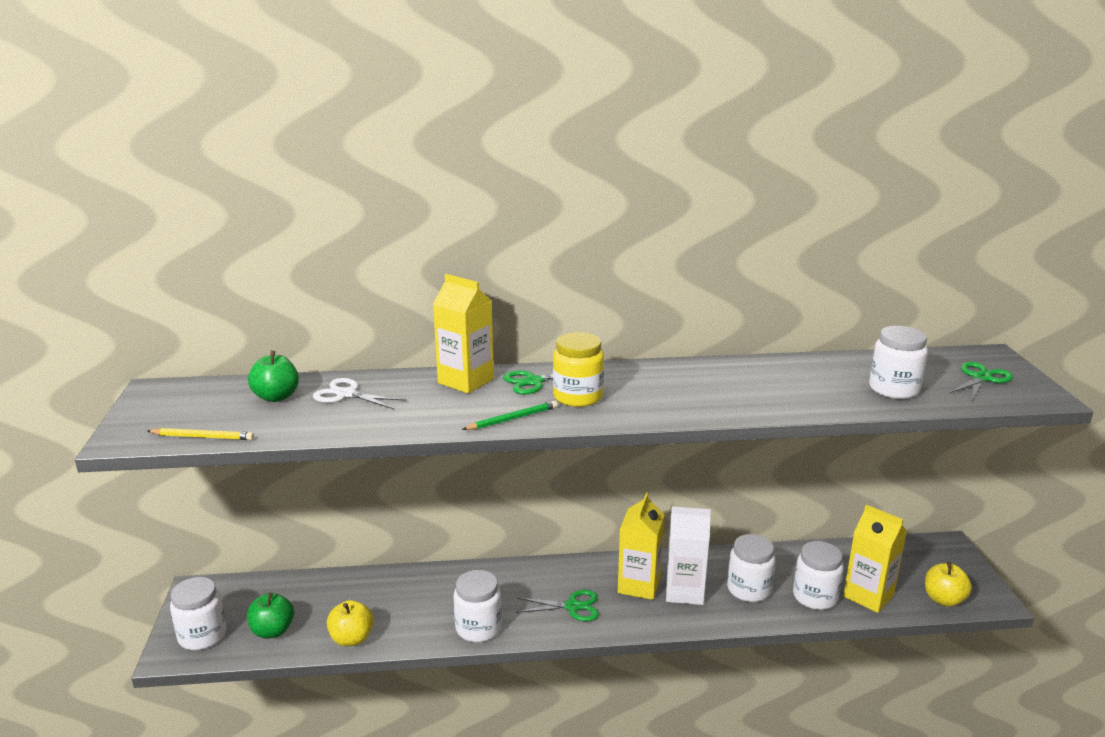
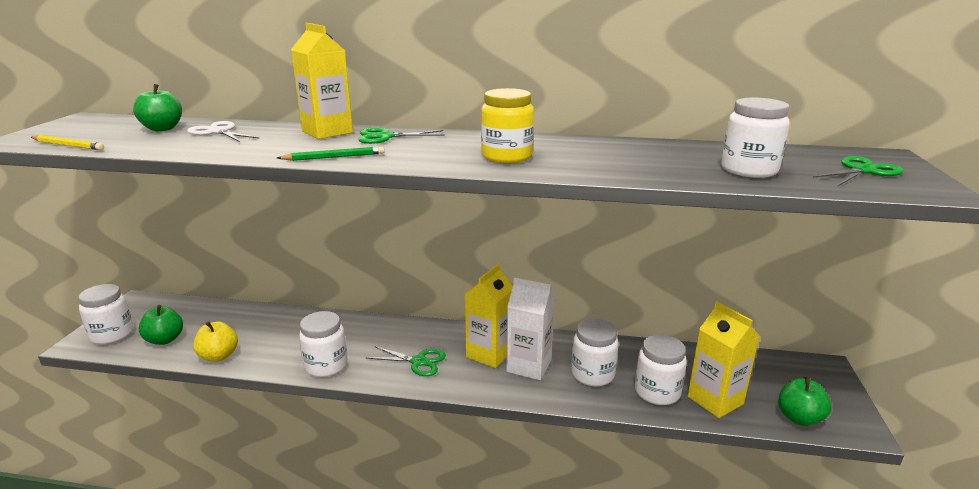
camera: 15 degrees right, 0 degrees up
yellow jar [553,332,604,407] -> yellow jar moved to [481,88,534,163]
yellow apple [925,562,972,607] -> green apple [778,377,831,426]

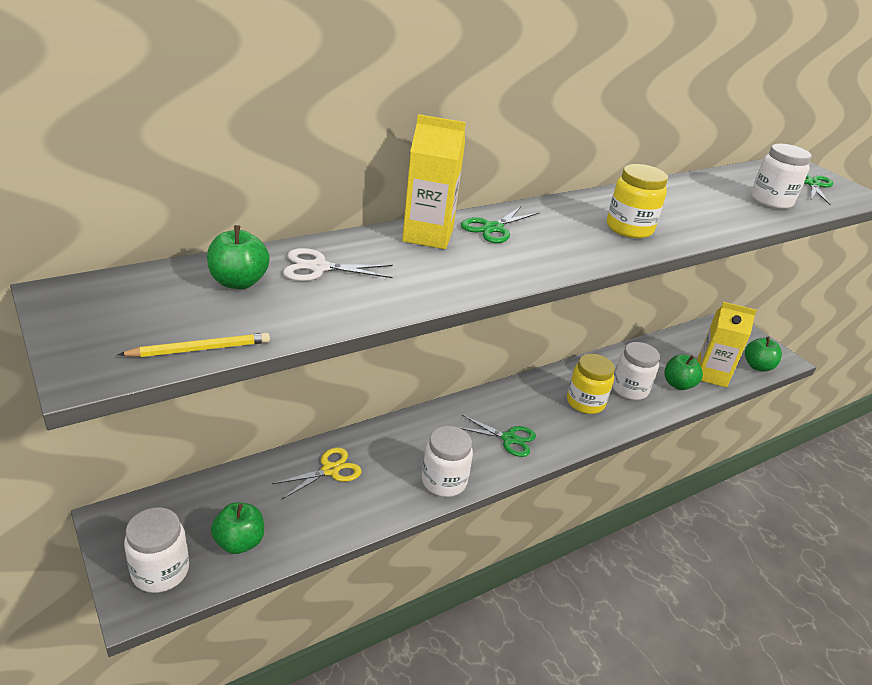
camera: 45 degrees left, 10 degrees up
yellow apple [193,321,238,362] -> none
green pencil [277,146,385,161] -> none
green scissors [367,346,446,376] -> green scissors turned 45 degrees clockwise [458,415,536,457]
yellow carton [465,264,513,368] -> none
white carton [506,278,555,380] -> yellow jar [567,354,615,414]
white jar [635,334,687,405] -> green apple [664,354,703,390]
none -> yellow scissors [272,447,361,499]

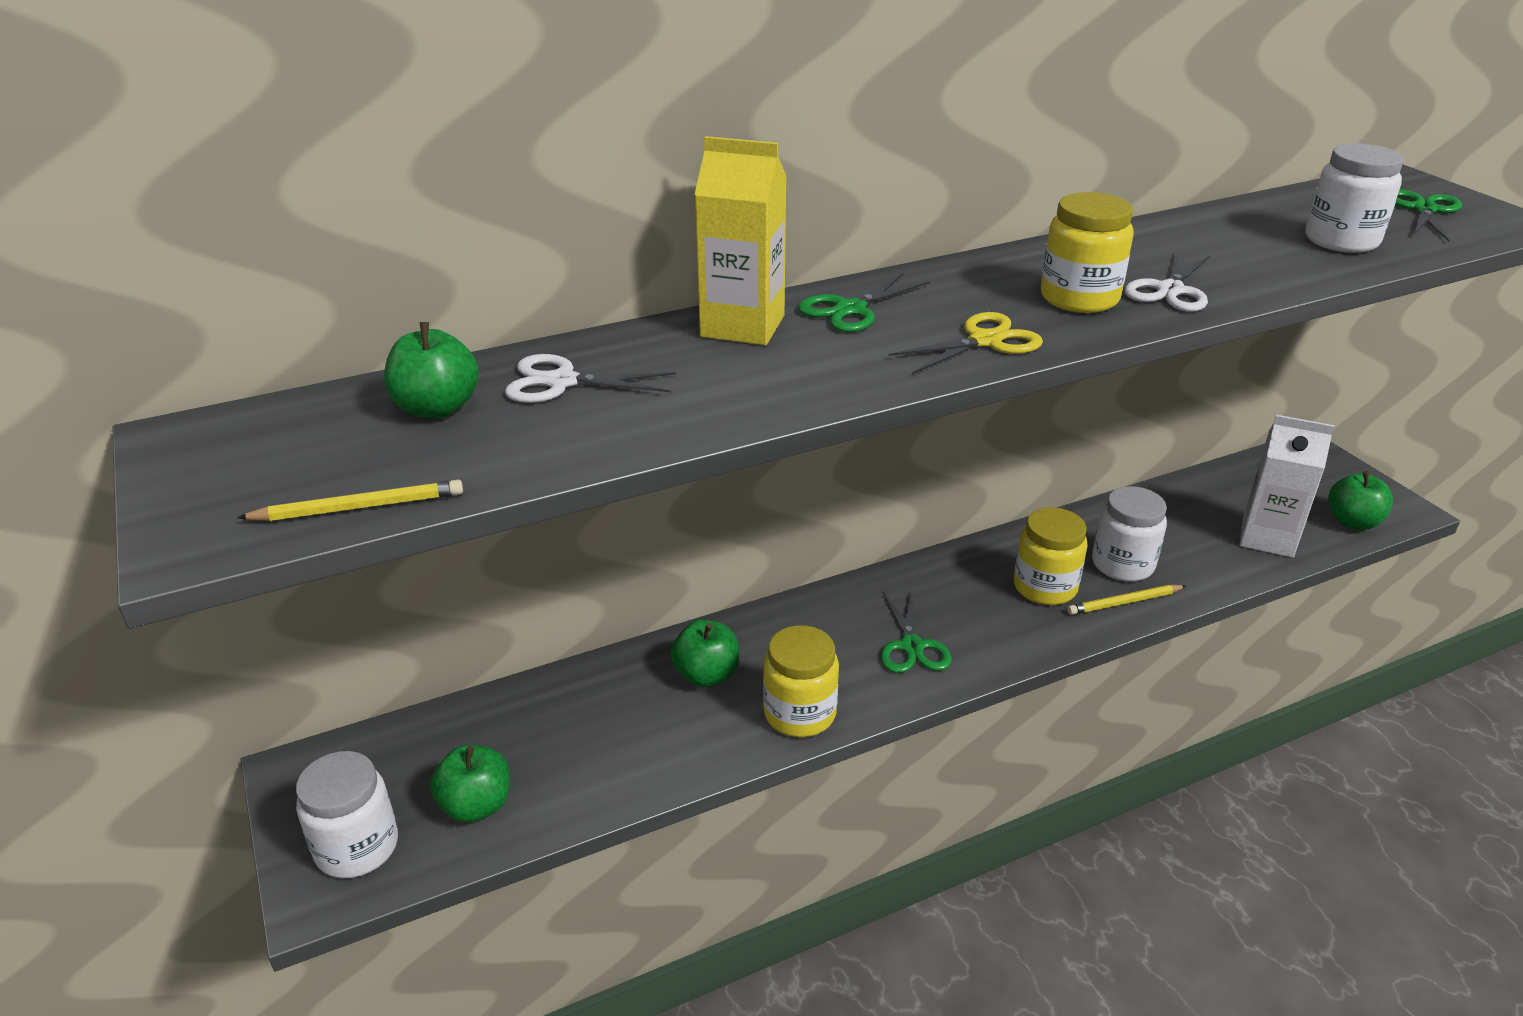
camera: 10 degrees right, 0 degrees up
yellow scissors [272,447,361,499] -> yellow scissors moved to [888,312,1043,374]
white jar [422,426,473,497] -> yellow jar [763,625,839,737]
green scissors [458,415,536,457] -> green scissors turned 60 degrees clockwise [881,589,952,673]
green apple [664,354,703,390] -> green apple moved to [670,619,739,687]
yellow carton [697,302,757,387] -> white carton [1240,415,1335,558]
none -> yellow pencil [1067,585,1186,615]
none -> white scissors [1124,250,1211,312]

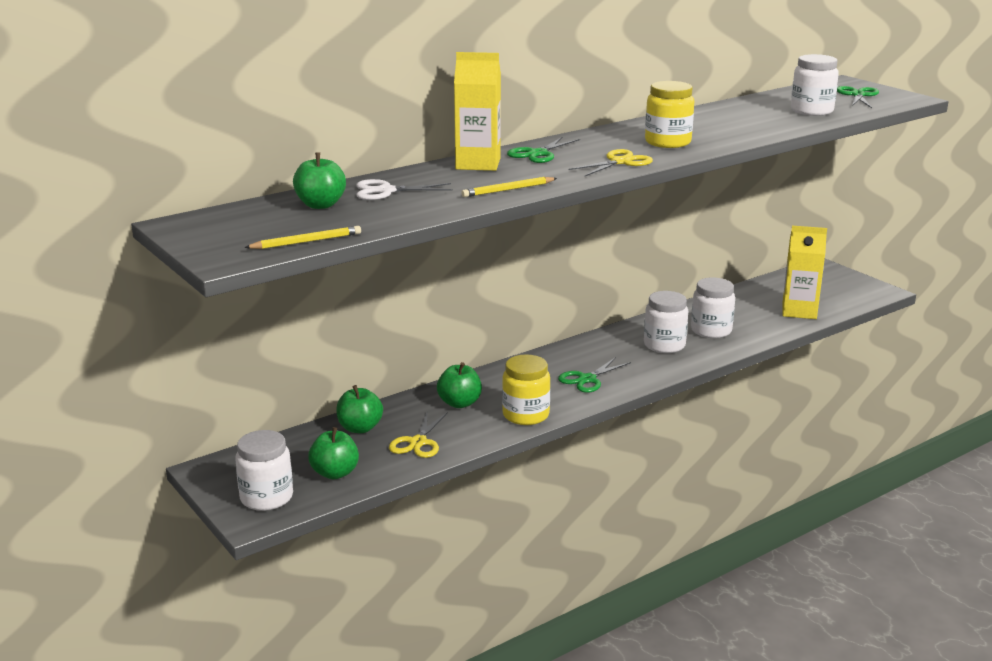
camera: 10 degrees left, 10 degrees down
green scissors [881,589,952,673] -> green scissors turned 60 degrees clockwise [558,357,631,393]
yellow jar [1014,508,1088,605] -> white jar [644,291,688,353]
yellow pencil [1067,585,1186,615] -> yellow pencil moved to [461,177,557,197]
white scissors [1124,250,1211,312] -> none
white carton [1240,415,1335,558] -> yellow carton [783,226,827,319]
green apple [1328,471,1393,530] -> green apple moved to [336,385,383,433]
none -> yellow scissors [389,412,448,458]

